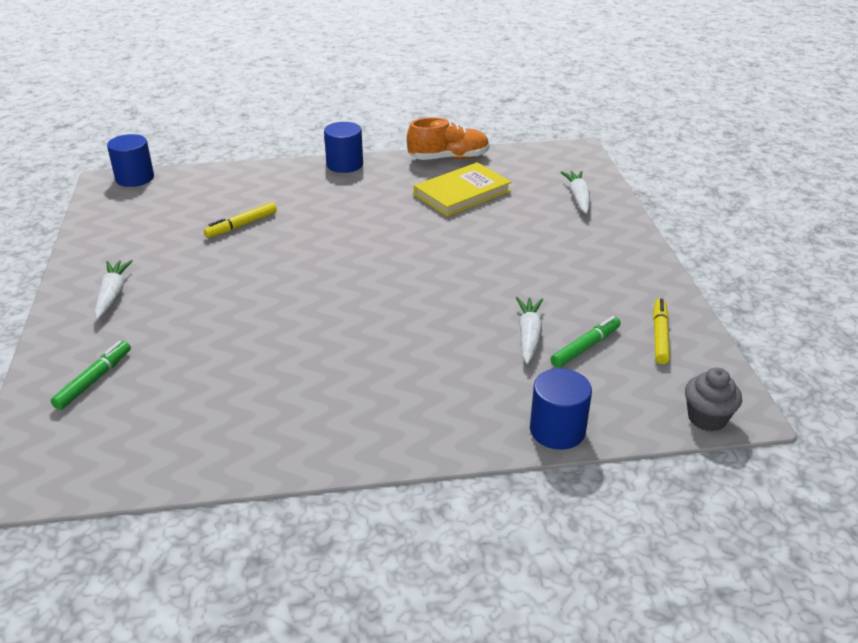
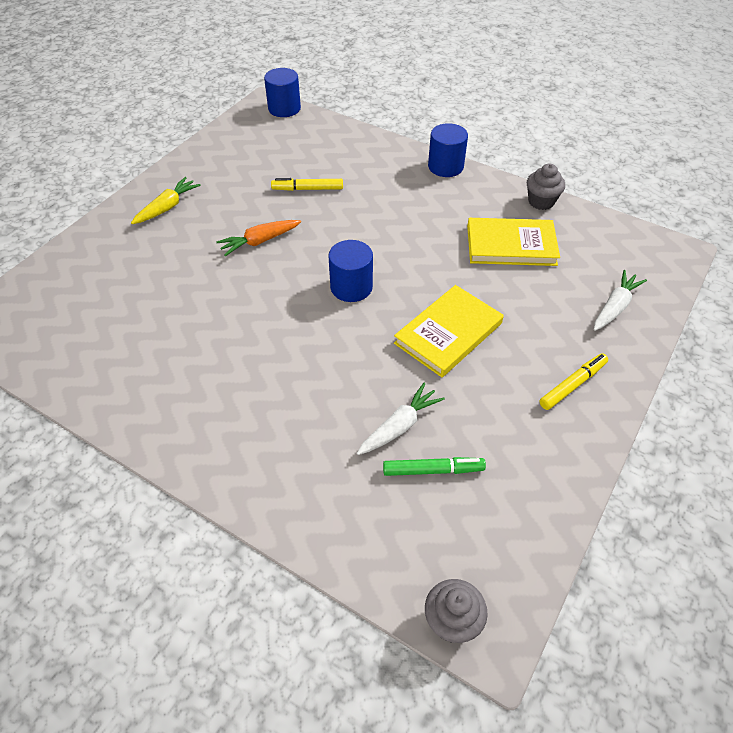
camera: 40 degrees right, 15 degrees up
green marker [51,341,131,410] -> none
white carrot [95,260,133,320] -> yellow carrot [131,177,201,224]
orange shoe [407,117,490,160] -> grey cupcake [527,163,565,210]
blue cylinder [530,368,592,450] -> blue cylinder moved to [329,240,373,302]
yellow marker [653,298,670,364] -> yellow marker moved to [540,353,608,410]
none -> orange carrot [216,220,301,256]
none -> yellow book [394,285,504,377]

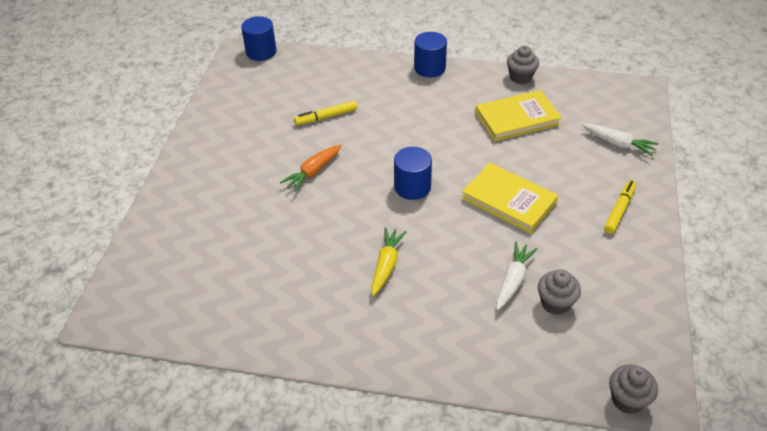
camera: 20 degrees left, 5 degrees down
yellow carrot [131,177,201,224] -> yellow carrot moved to [371,227,407,296]
green marker [383,457,486,476] -> grey cupcake [538,269,581,315]
yellow book [394,285,504,377] -> yellow book turned 75 degrees counterclockwise [462,163,558,233]
white carrot [594,270,647,331] -> white carrot turned 105 degrees clockwise [582,124,659,156]

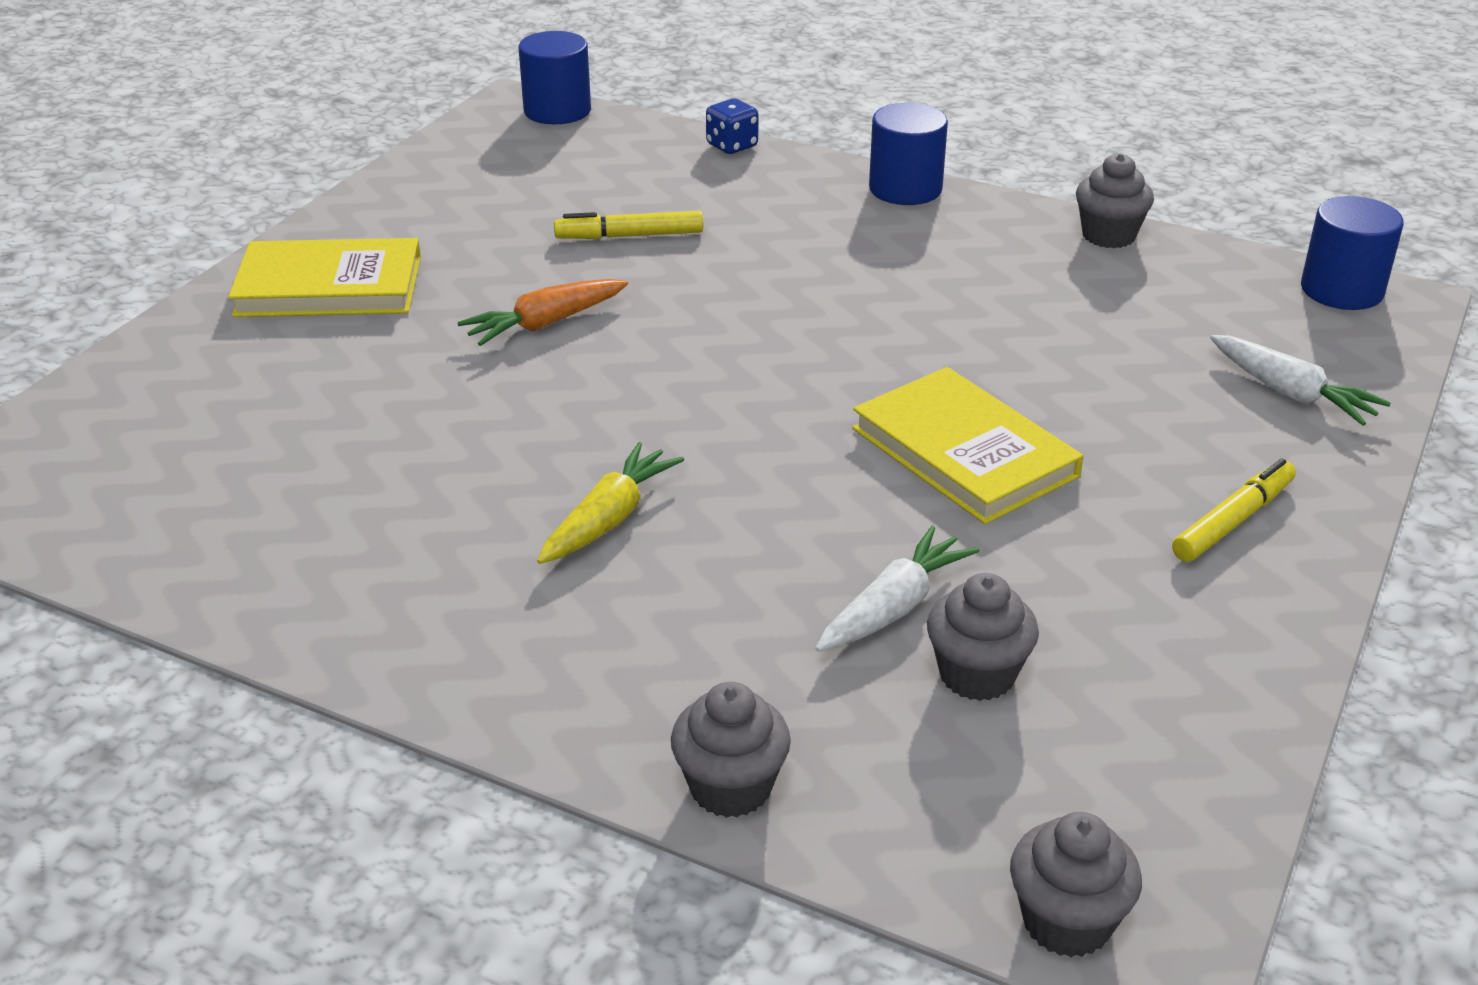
camera: 15 degrees right, 10 degrees down
blue cylinder [394,147,432,200] -> blue cylinder moved to [1301,196,1403,310]
yellow book [475,90,562,141] -> yellow book moved to [228,238,421,317]
none -> grey cupcake [671,682,791,818]
none -> blue dice [706,99,758,154]

